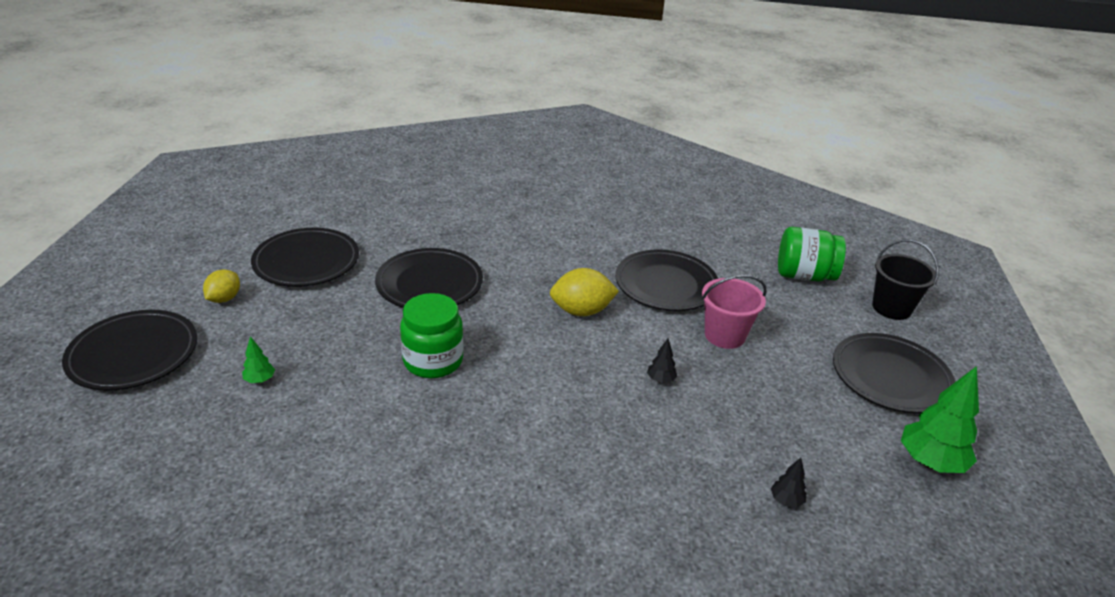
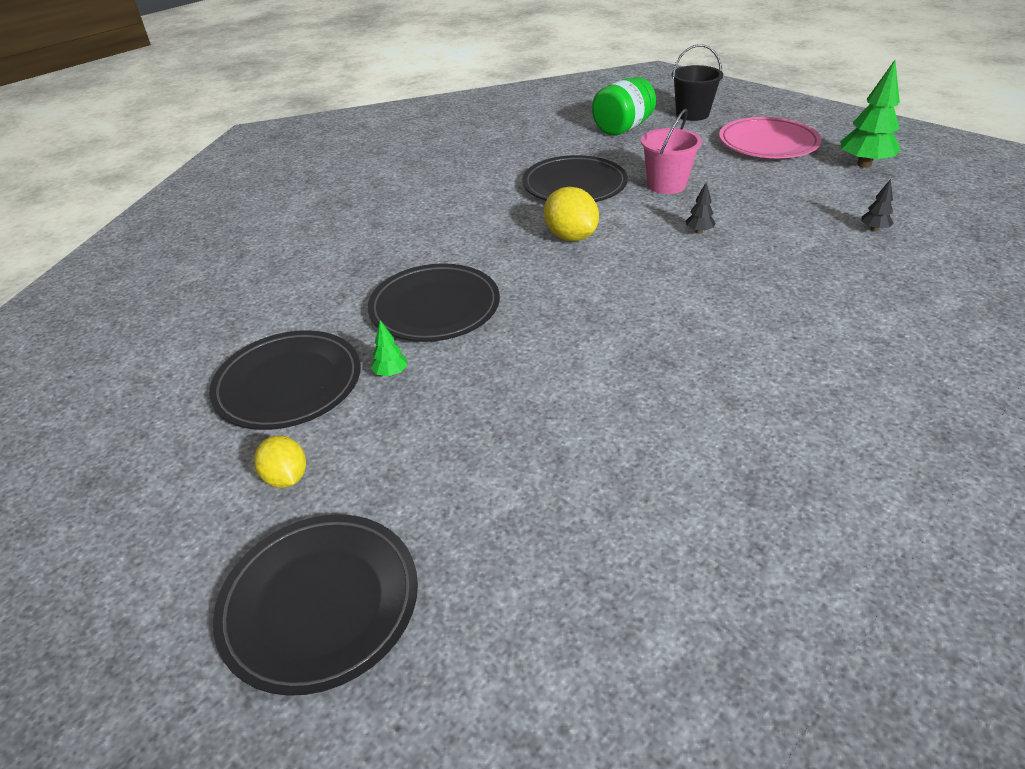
camera: 50 degrees left, 5 degrees up
green tree [242,336,275,383] -> green tree moved to [371,320,408,376]
green jar [400,293,464,378] -> none
yellow lemon [550,268,619,316] -> yellow lemon turned 60 degrees counterclockwise [544,187,599,241]
black plate [833,333,955,413] -> pink plate [719,117,821,158]

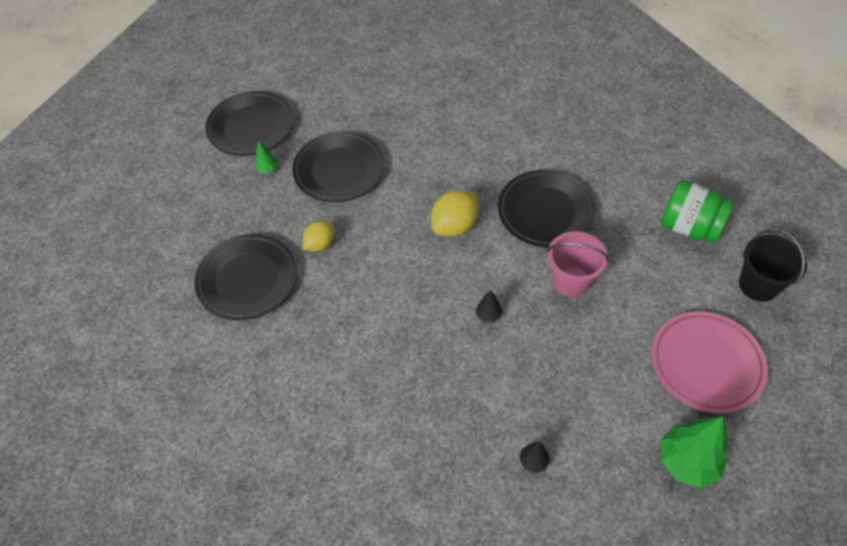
camera: 75 degrees right, 15 degrees up
black plate [213,514,418,696] -> black plate moved to [194,234,297,320]
yellow lemon [254,435,306,488] -> yellow lemon moved to [303,221,334,251]

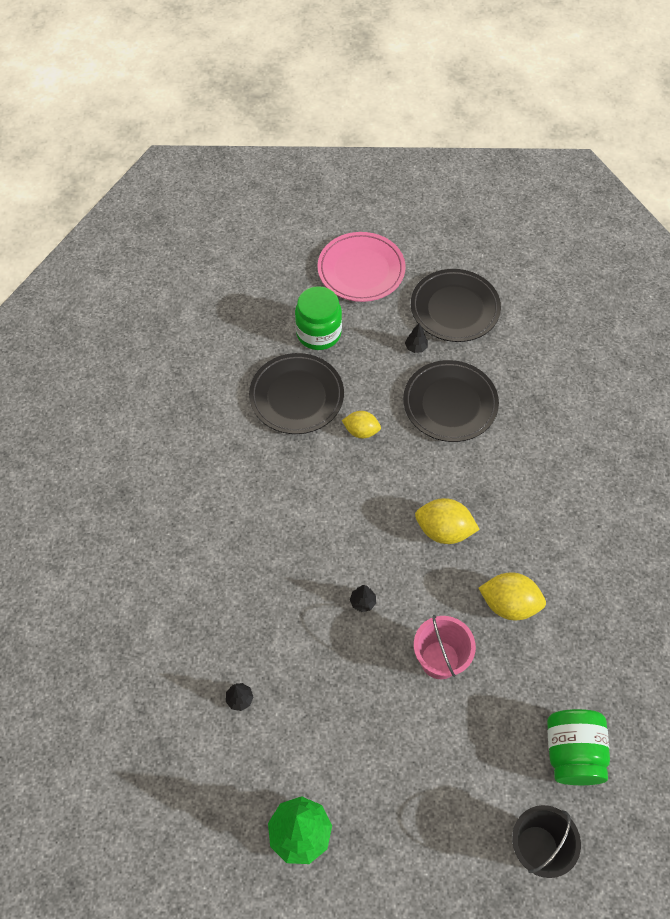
camera: 60 degrees right, 5 degrees up
green tree [255,140,278,173] -> black tree [405,323,428,353]
black plate [498,170,596,247] -> yellow lemon [479,573,546,620]
pink plate [651,311,768,414] -> pink plate moved to [317,232,406,302]
none -> green jar [295,286,342,350]

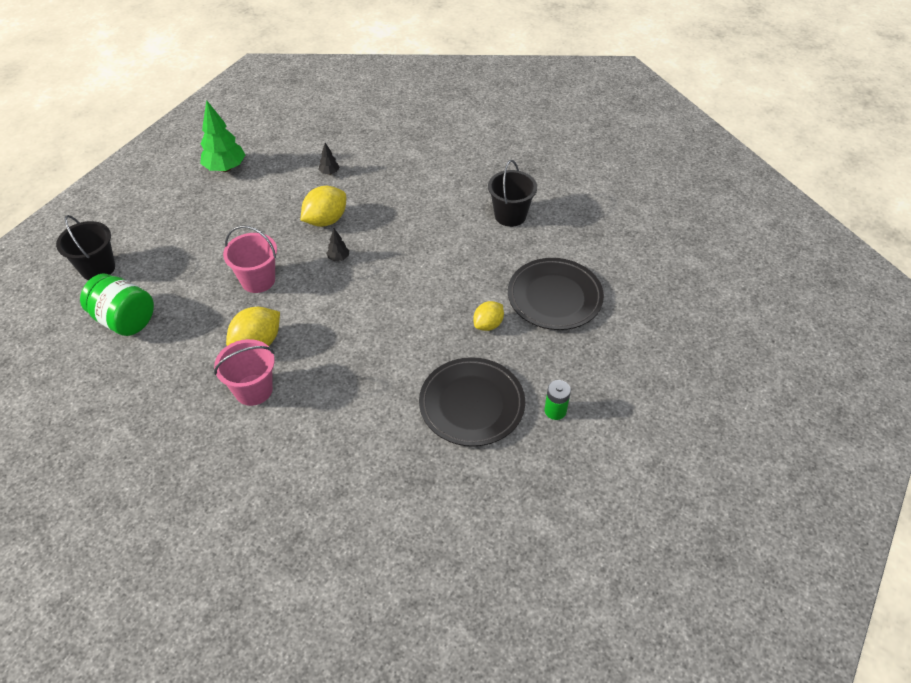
camera: 120 degrees right, 10 degrees down
green jar [295,286,342,350] -> none
pink plate [317,232,406,302] -> none
black tree [405,323,428,353] -> green battery [545,380,571,420]
black plate [411,269,501,342] -> none
yellow lemon [415,498,480,544] -> yellow lemon moved to [301,186,346,227]
none -> pink bucket [214,339,275,406]
none -> black bucket [488,160,537,227]

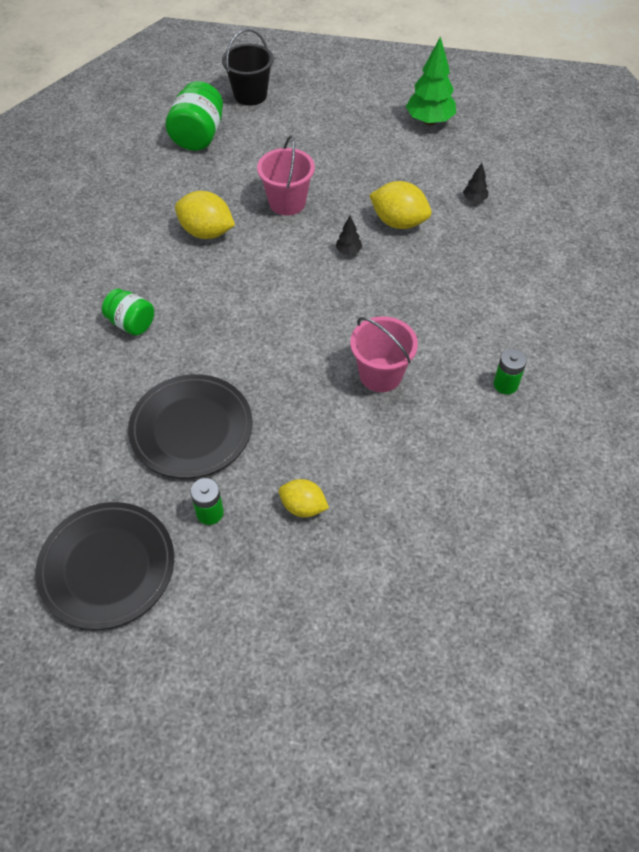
camera: 70 degrees right, 5 degrees up
pink bucket [214,339,275,406] -> pink bucket moved to [350,316,418,392]
yellow lemon [473,301,504,331] -> yellow lemon moved to [279,479,329,517]
black bucket [488,160,537,227] -> green battery [494,349,527,394]
black plate [508,258,604,330] -> black plate moved to [35,502,174,630]
none -> green jar [102,289,154,336]

